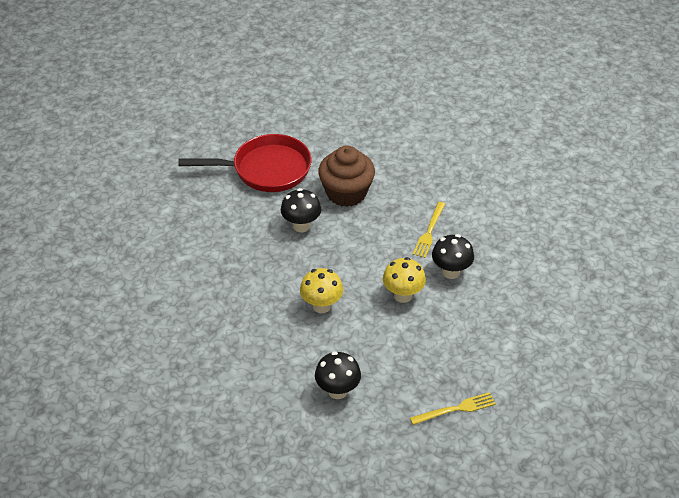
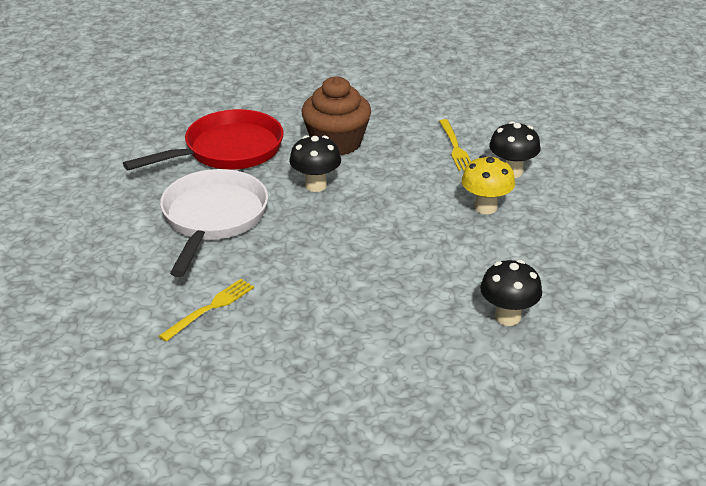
camera: 30 degrees left, 10 degrees down
yellow mushroom [300,268,343,313] -> none
yellow fork [410,392,496,425] -> yellow fork moved to [159,279,254,342]
none -> white pan [160,169,268,277]

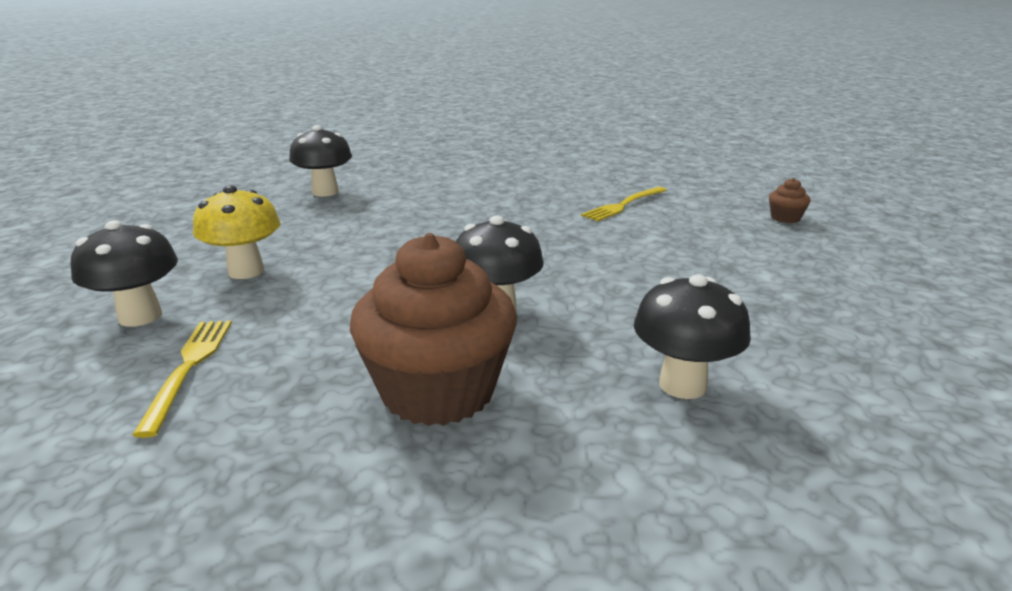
camera: 175 degrees left, 10 degrees down
red pan [123,109,284,170] -> black mushroom [634,274,751,399]
white pan [160,169,268,277] -> none
none -> brown cupcake [769,178,810,223]

